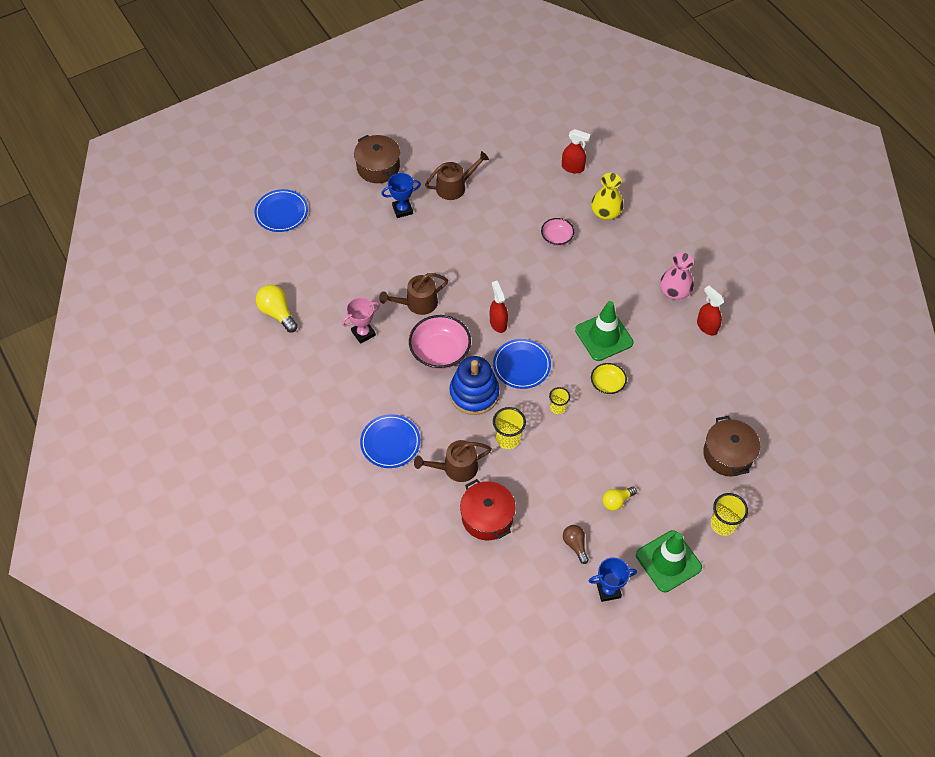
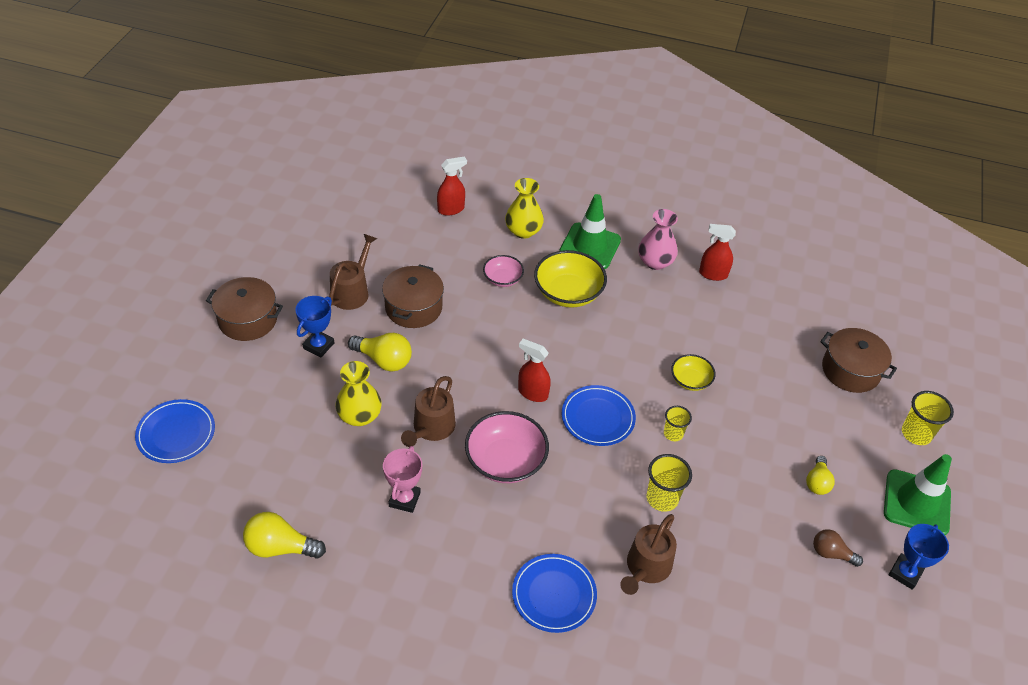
camera: 45 degrees left, 10 degrees down
blue stacking toy [449,356,499,415] -> none
red pot [460,479,516,540] -> none
green traffic cone [575,301,634,361] -> green traffic cone moved to [559,194,621,269]
none -> yellow vase [336,361,381,426]
none -> yellow light bulb [348,333,412,371]
none -> brown pot [382,264,444,328]
none -> yellow bowl [534,250,607,308]

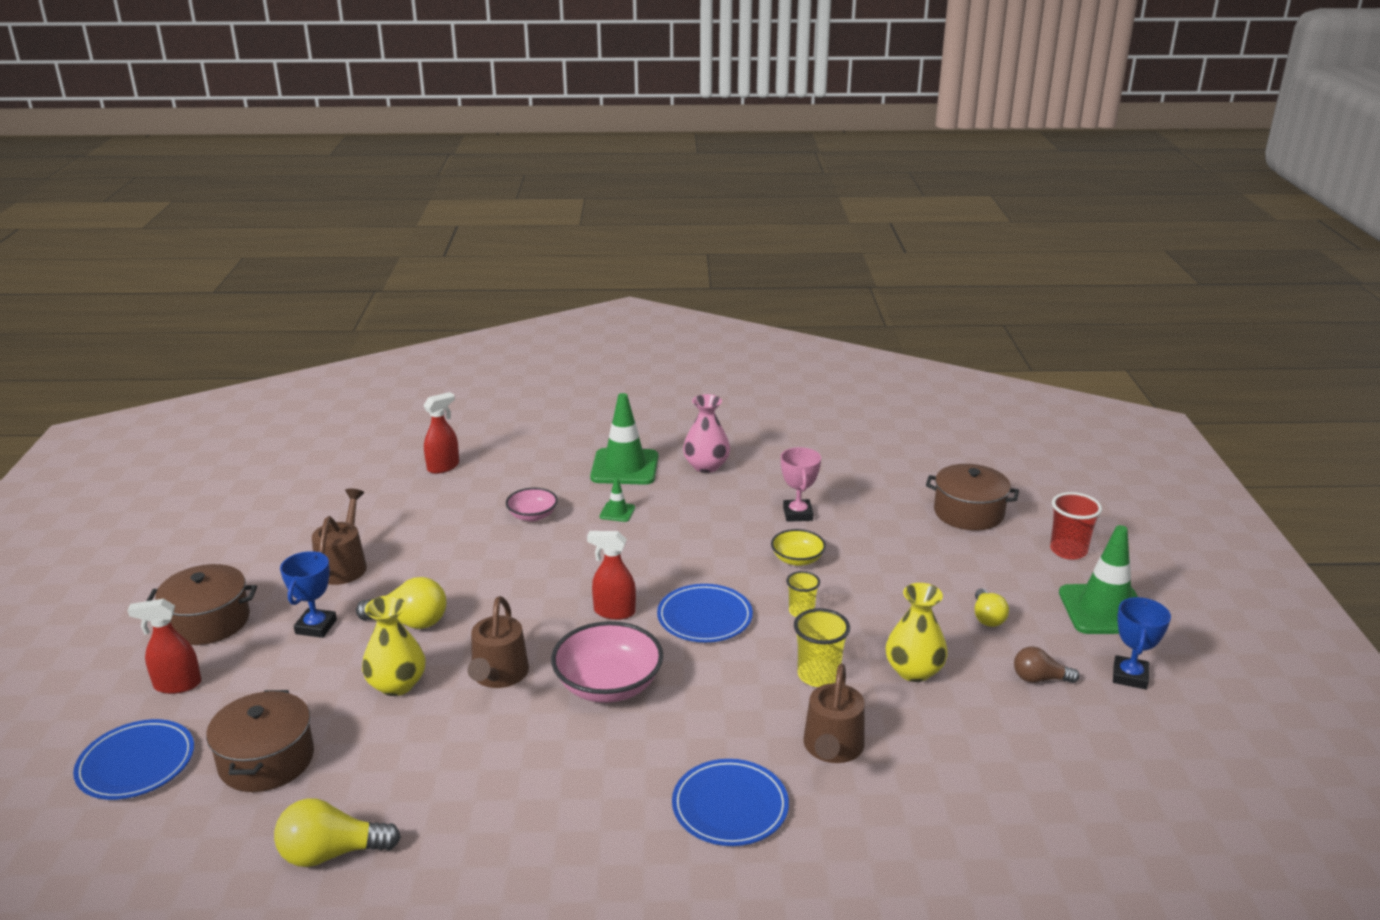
camera: 15 degrees left, 20 degrees down
brown pot [382,264,444,328] -> brown pot moved to [206,690,314,792]
pink trophy [383,446,422,513] -> pink trophy moved to [781,447,821,522]
yellow vase [505,178,544,239] -> yellow vase moved to [886,583,948,682]
yellow bowl [534,250,607,308] -> green traffic cone [600,478,635,522]
red spray bottle [699,224,736,281] -> red spray bottle moved to [128,599,201,694]
yellow cup [902,391,954,445] -> red cup [1050,492,1102,560]

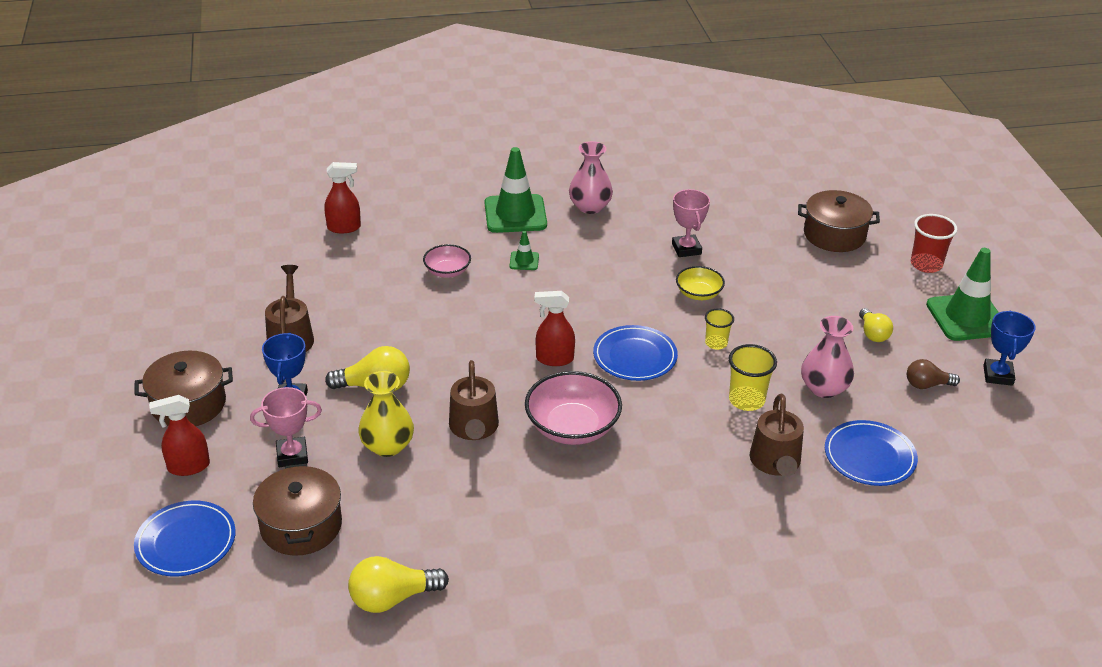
camera: 10 degrees left, 10 degrees up
red spray bottle [423,392,459,474] -> red spray bottle turned 45 degrees clockwise [324,162,361,233]
blue plate [672,759,789,846] -> blue plate moved to [825,420,918,486]
yellow vase [886,583,948,682] -> pink vase [801,316,854,398]
none -> pink trophy [250,387,322,467]

